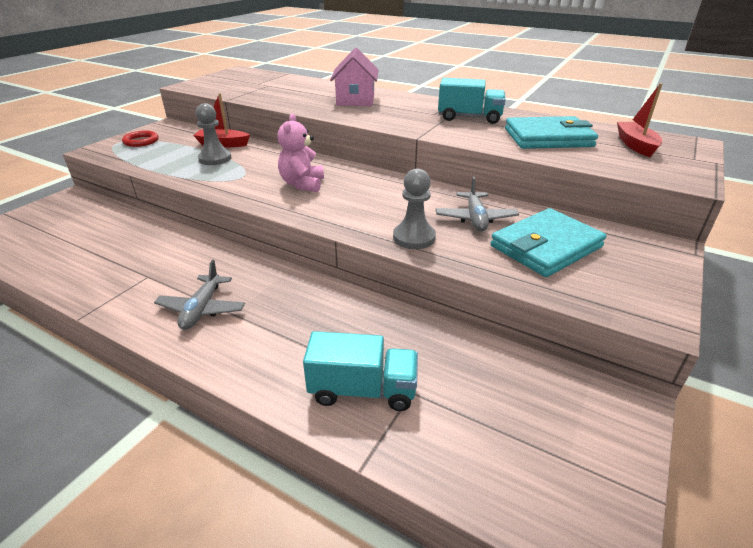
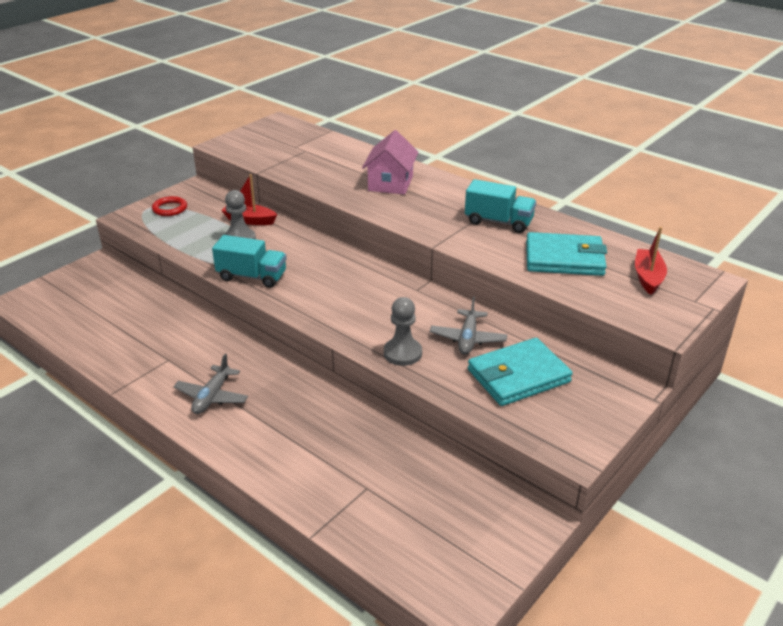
camera: 10 degrees right, 0 degrees up
pink teddy bear [277,113,324,192] -> none
turquoise truck [303,331,418,411] -> turquoise truck moved to [212,235,286,288]

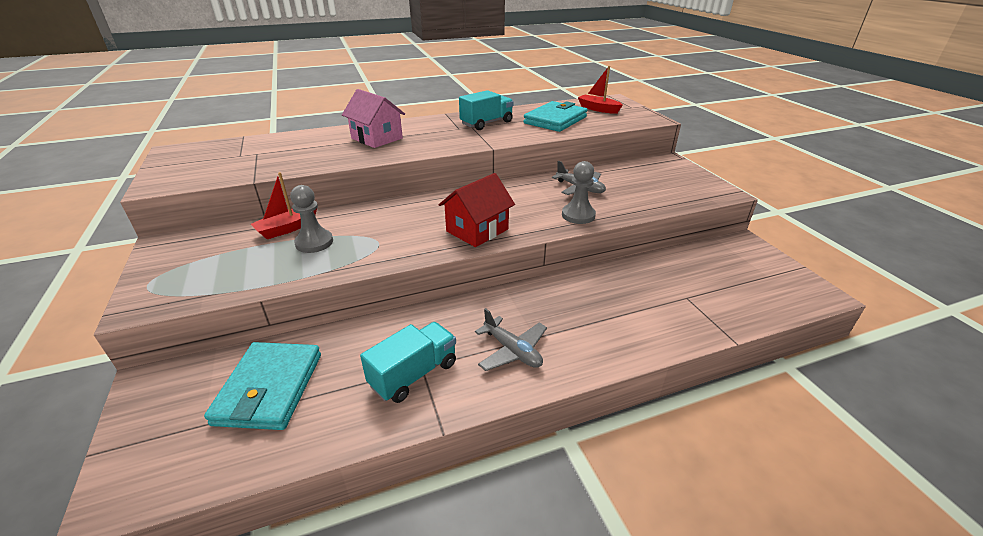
camera: 60 degrees left, 0 degrees up
red ring [152,196,187,216] -> none
turquoise truck [212,235,286,288] -> turquoise truck moved to [360,322,456,403]
turquoise wallet [468,338,573,406] -> turquoise wallet moved to [204,342,321,430]
none -> red house [439,173,515,247]

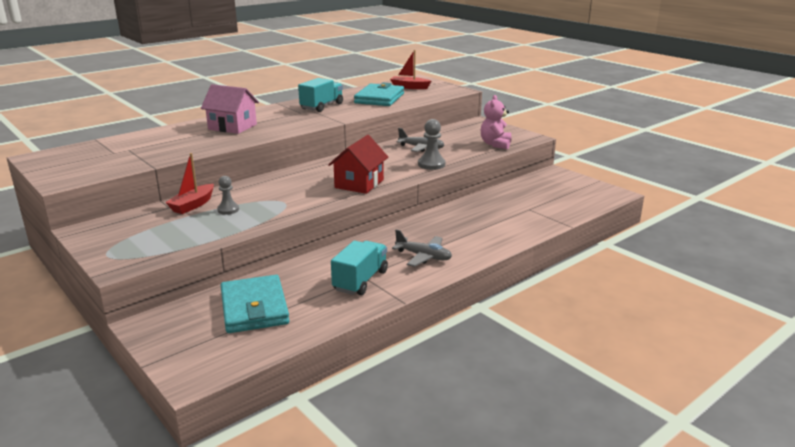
camera: 20 degrees left, 10 degrees down
grey pawn [290,185,333,253] -> grey pawn [217,176,239,215], size x0.66
none -> pink teddy bear [481,95,511,149]

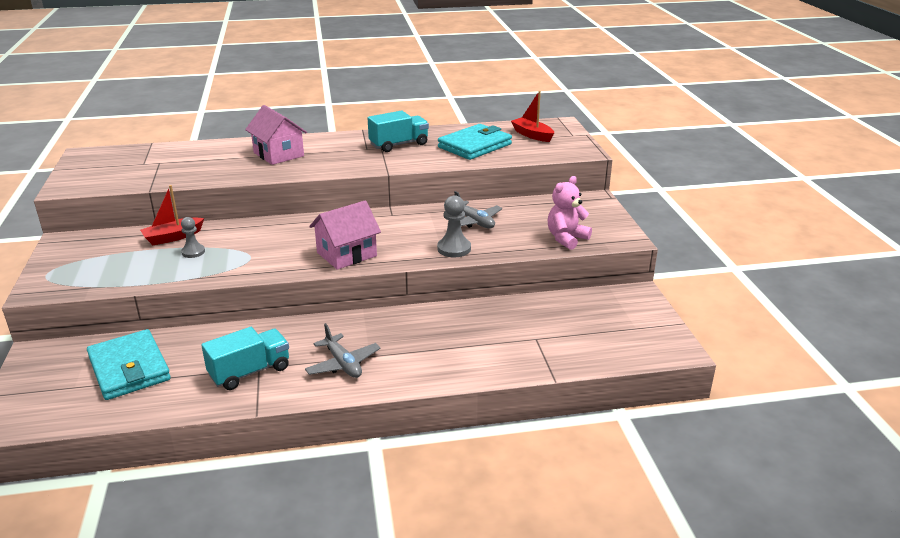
camera: 30 degrees right, 5 degrees up
turquoise wallet [221,275,290,333] -> turquoise wallet turned 45 degrees counterclockwise [87,329,171,400]
red house [328,135,389,194] -> pink house [309,200,381,270]

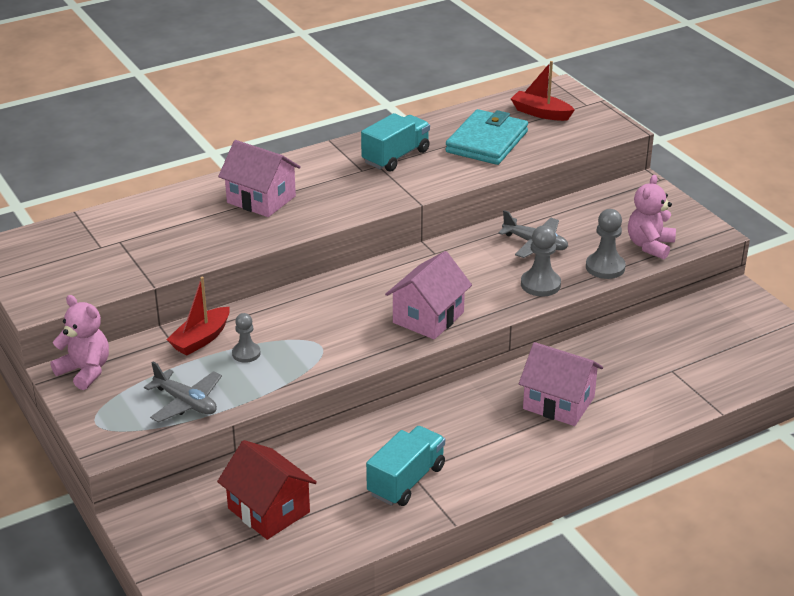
camera: 20 degrees left, 5 degrees up
turquoise wallet [87,329,171,400] -> red house [217,440,317,540]
grey plane [305,323,381,378] -> grey plane moved to [144,362,222,423]
none -> pink teddy bear [50,295,109,390]
none -> pink house [519,342,603,426]
none -> grey pawn [586,209,626,279]

